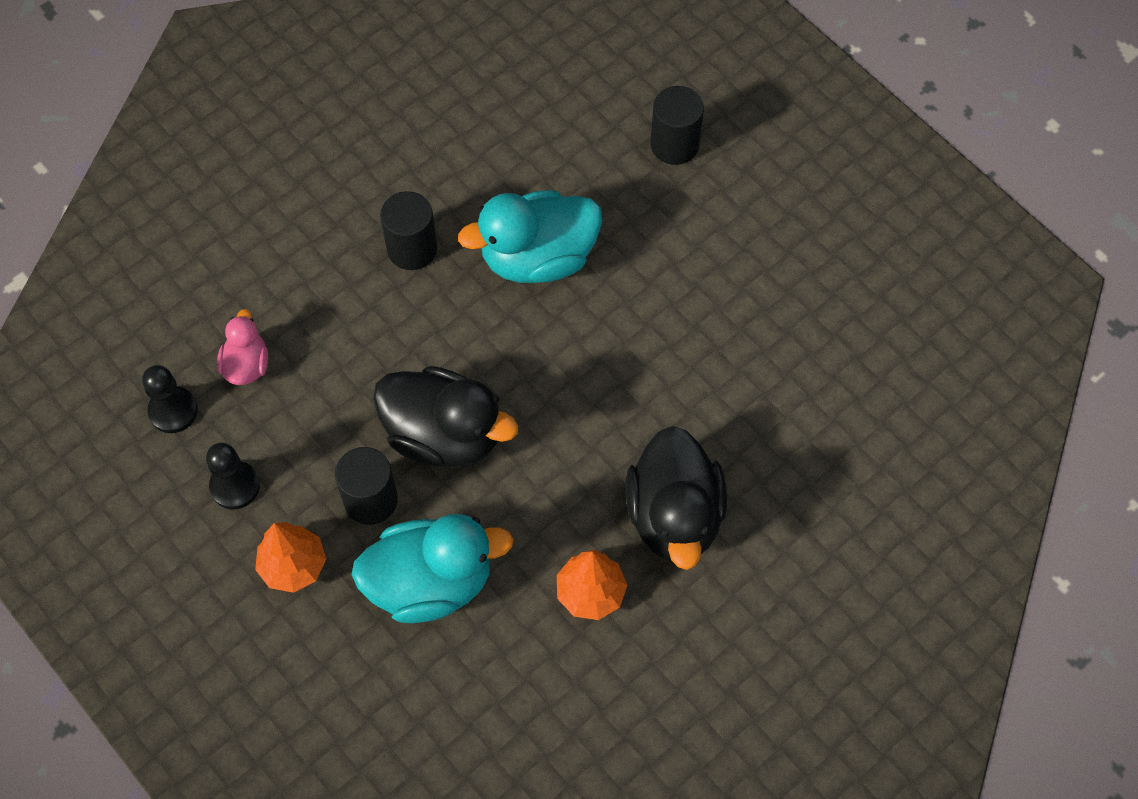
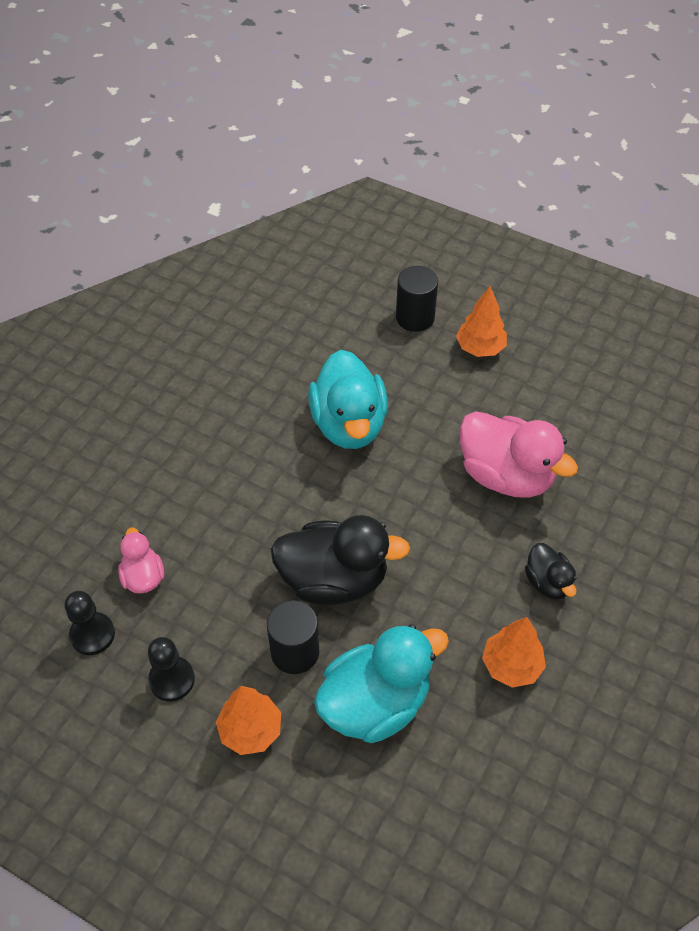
camera: 20 degrees left, 10 degrees down
black cylinder [380,191,437,270] -> none
turquoise duck [458,190,602,283] -> turquoise duck turned 60 degrees counterclockwise [308,350,388,449]
black duck [625,426,727,570] -> black duck [525,543,577,600], size x0.52
none -> orange tree [456,286,507,357]
none -> pink duck [460,411,578,498]

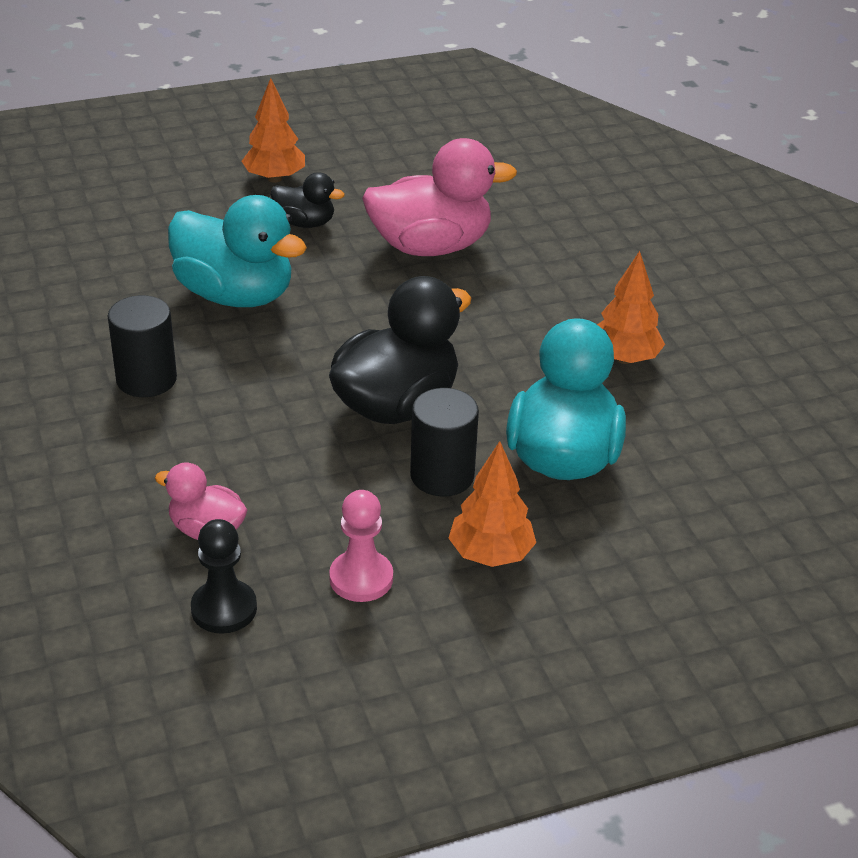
camera: 50 degrees left, 15 degrees down
black pawn [148,637,195,701] -> pink pawn [329,490,393,602]
black cylinder [396,266,438,332] -> black cylinder moved to [108,295,177,397]
black duck [525,543,577,600] -> black duck moved to [270,172,345,228]

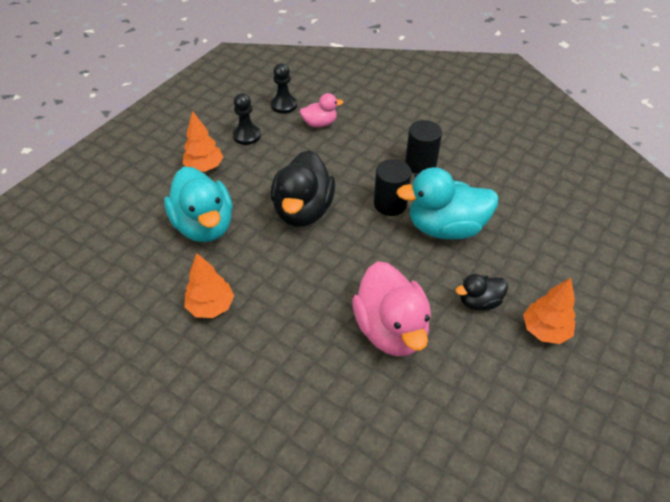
camera: 145 degrees right, 10 degrees up
pink pawn [329,490,393,602] -> black pawn [233,93,261,145]
pink duck [362,138,517,256] -> pink duck turned 60 degrees counterclockwise [352,261,431,357]
black cylinder [410,388,479,496] -> black cylinder moved to [374,159,411,216]

